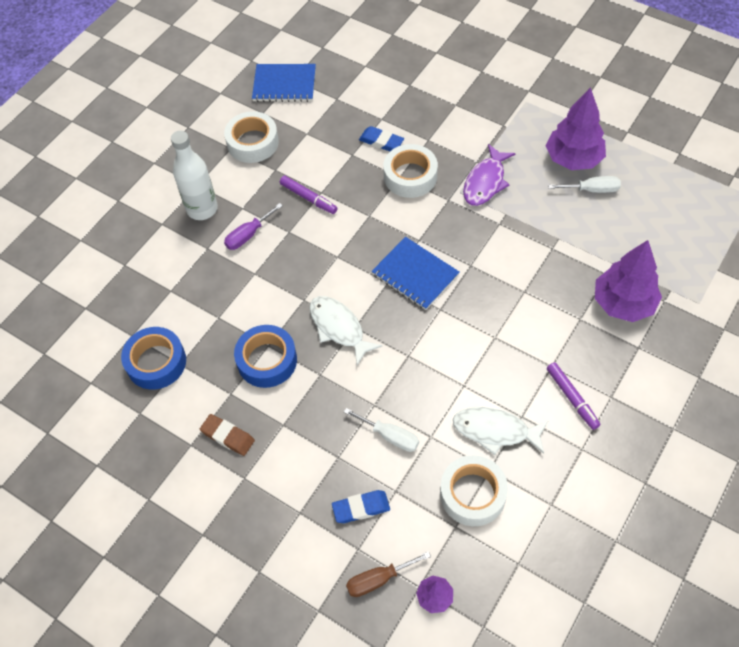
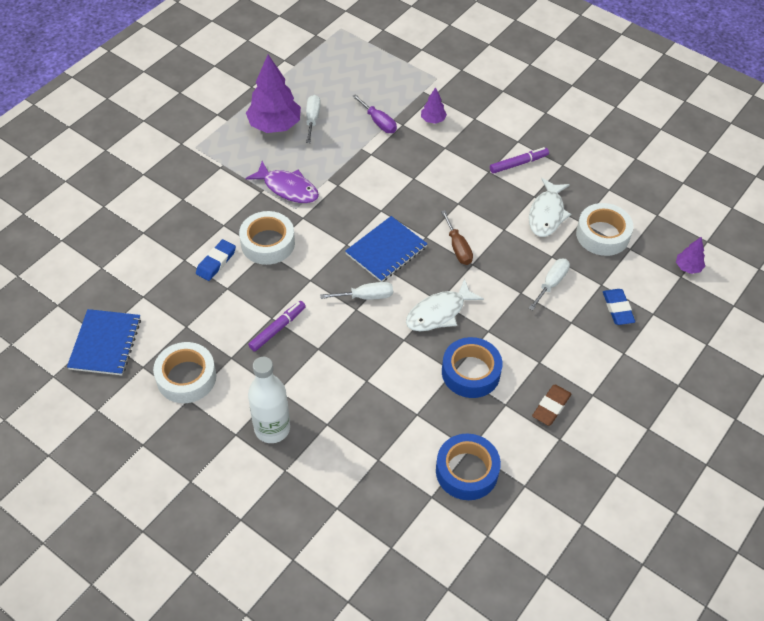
camera: 90 degrees left, 5 degrees down
purple screwdriver [224,203,283,250] -> purple screwdriver moved to [352,94,397,133]
brown screwdriver [346,551,431,597] -> brown screwdriver moved to [441,210,473,265]
purple tree [595,240,662,322] -> purple tree [421,87,447,124], size x0.48
none -> white screwdriver [320,282,393,300]

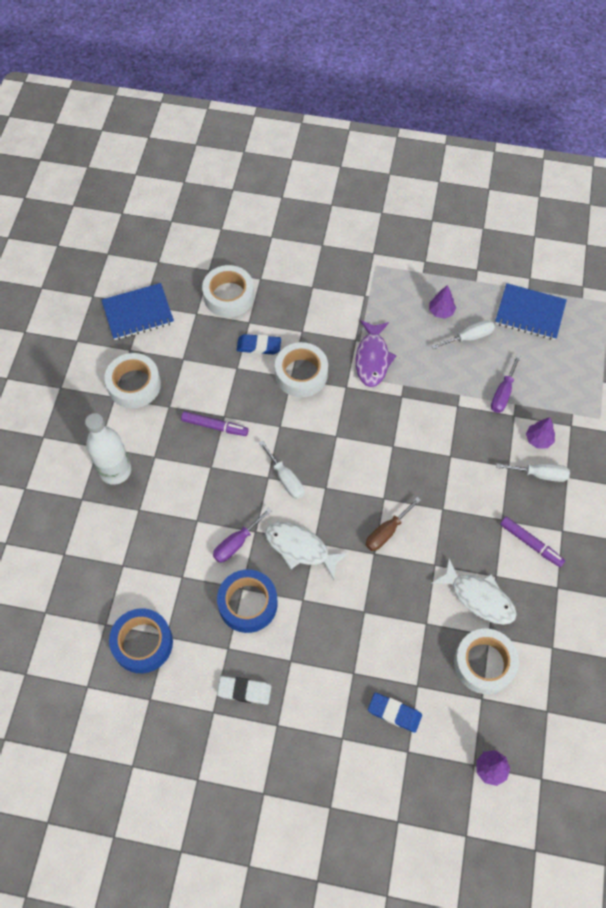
camera: 65 degrees right, 10 degrees up
purple tree [246,55,301,133] -> purple tree [429,285,456,319], size x0.48
blue notebook [345,216,427,282] -> blue notebook moved to [495,283,567,340]
white fish [529,178,571,237] -> white fish turned 135 degrees counterclockwise [432,558,517,625]
white screwdriver [529,258,570,310] -> white screwdriver moved to [496,463,570,482]
brown eraser [532,385,571,426] -> white eraser [217,676,271,705]
blue eraser [603,289,635,325] -> blue eraser turned 60 degrees clockwise [368,692,422,733]
none -> white tape [202,265,254,317]
none -> purple screwdriver [213,508,272,563]

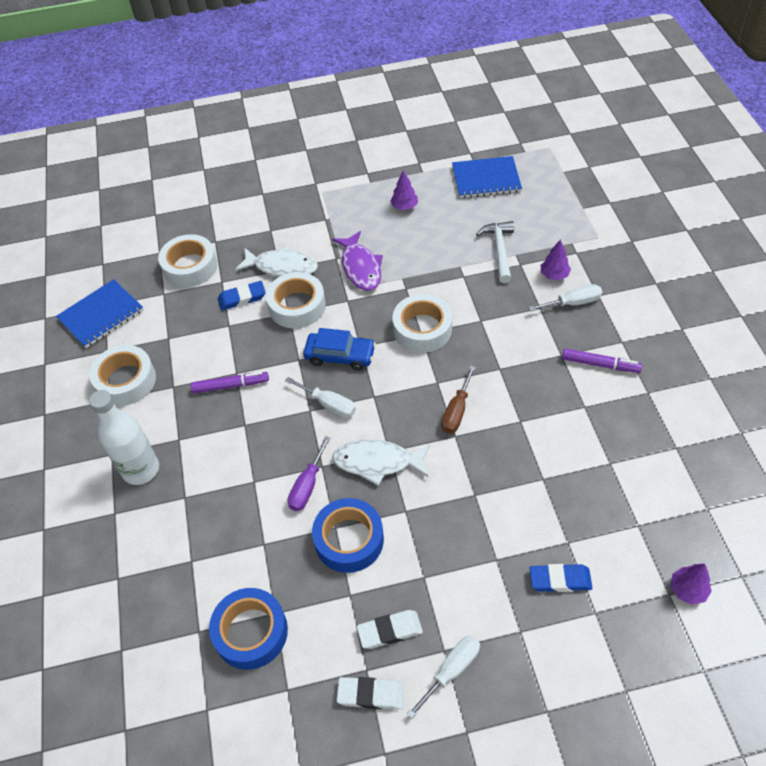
camera: 20 degrees left, 10 degrees down
white screwdriver [431,320,495,349] -> white screwdriver moved to [407,636,480,718]
white fish [432,558,517,625] -> white fish moved to [235,245,318,277]
white tape [454,629,519,694] -> white tape moved to [392,294,452,353]
purple screwdriver [491,355,521,413] -> white hammer [476,221,514,283]
none -> blue car [303,328,376,370]
none -> white eraser [337,677,404,709]

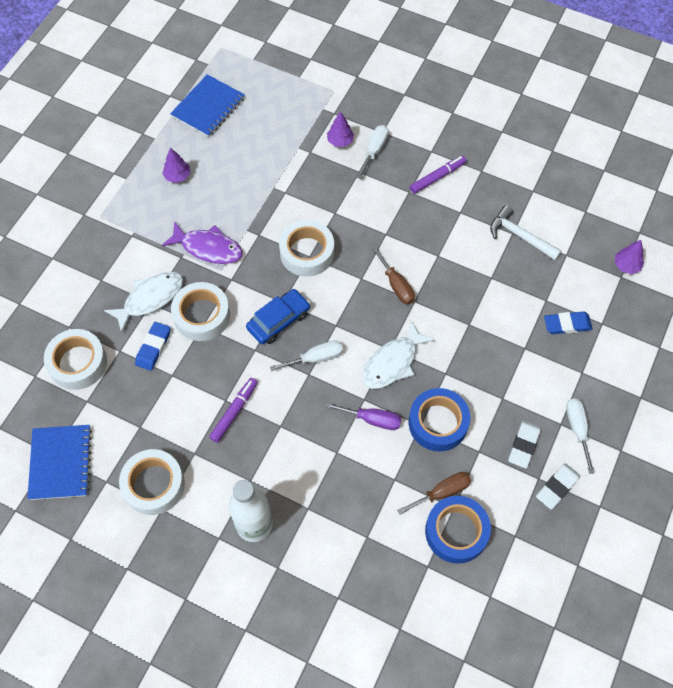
camera: 55 degrees left, 10 degrees up
purple screwdriver [288,436,330,511] -> purple screwdriver turned 45 degrees counterclockwise [325,402,401,430]
white hammer [476,221,514,283] -> white hammer moved to [490,205,562,260]
blue eraser [530,564,593,592] -> blue eraser turned 45 degrees clockwise [544,311,593,334]
none -> brown screwdriver [397,472,471,515]

